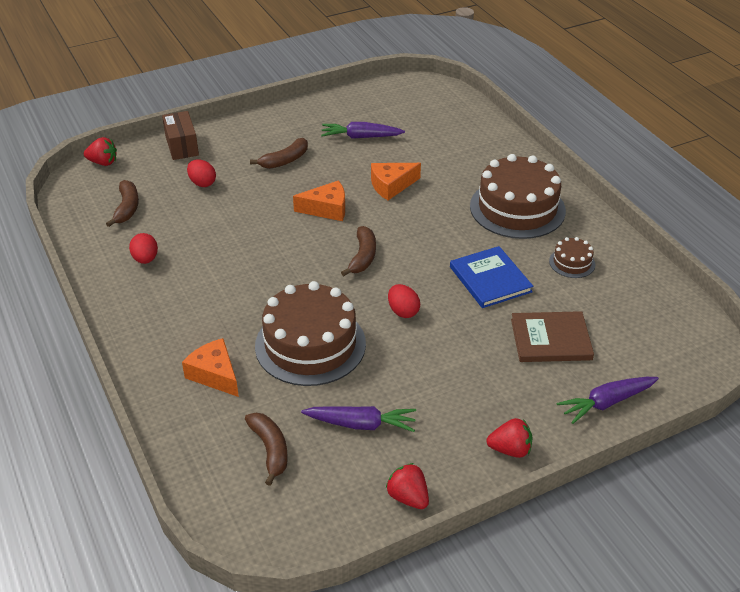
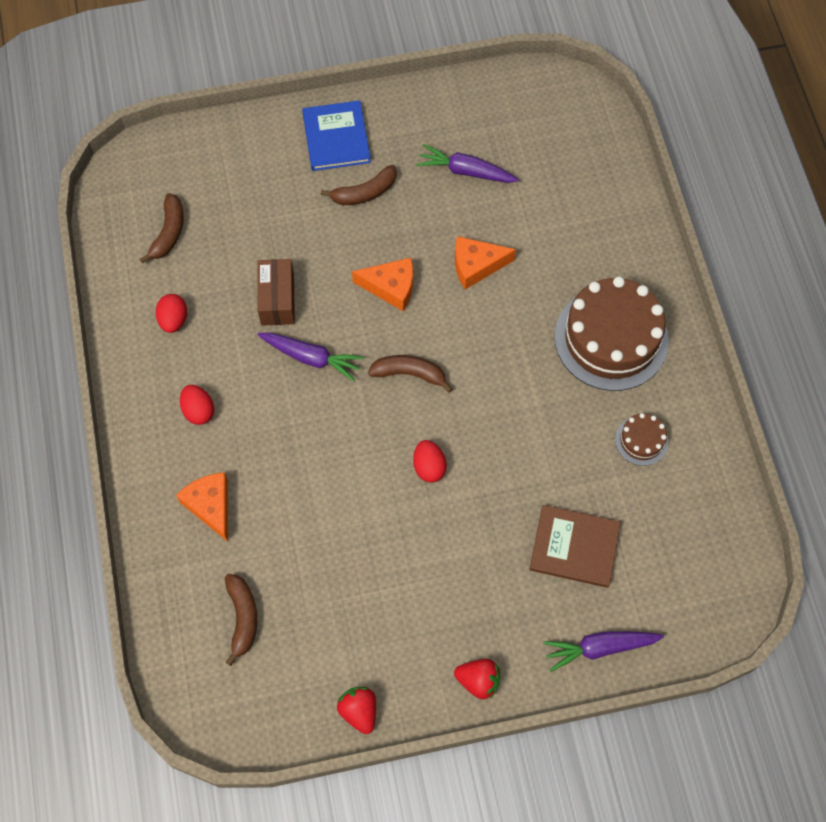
camera: 15 degrees right, 25 degrees up
red strawberry [84,137,117,166] -> none
brown box [162,111,199,160] -> brown box moved to [257,259,295,326]
red egg [187,159,216,187] -> red egg moved to [180,385,214,425]
brown cake [255,281,366,386] -> none
purple carrot [301,406,416,432] -> purple carrot moved to [257,332,364,381]
brown banana [341,226,376,276] -> brown banana turned 105 degrees counterclockwise [368,355,453,393]
blue book [450,246,533,308] -> blue book moved to [302,100,371,171]

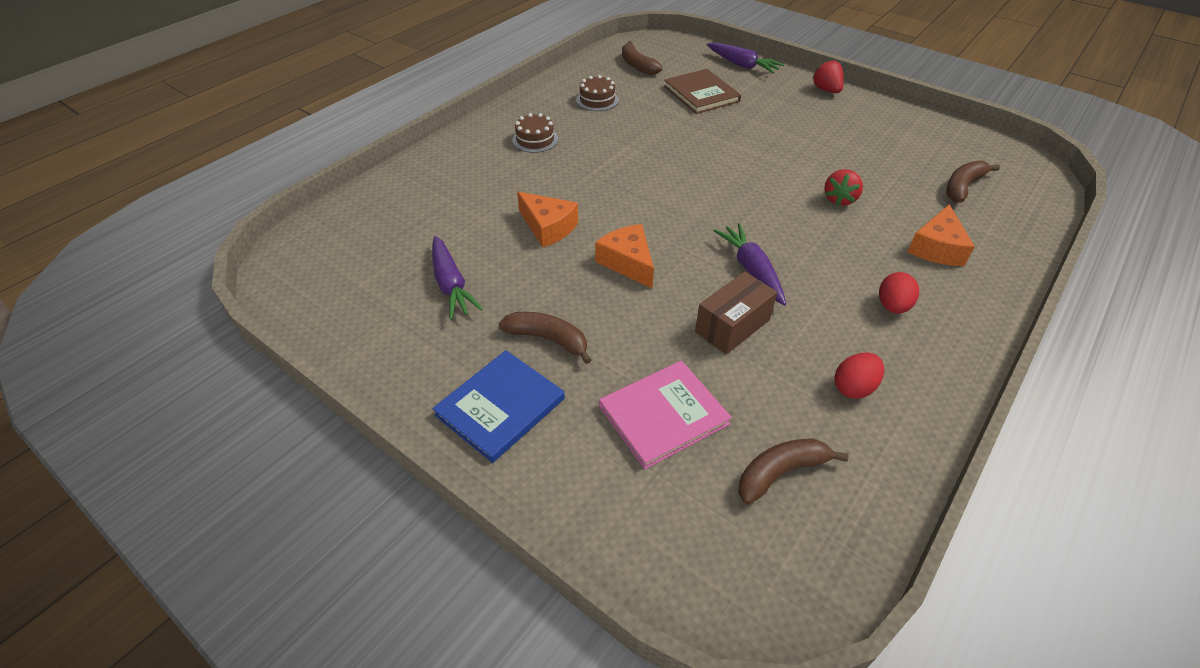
camera: 130 degrees left, 20 degrees down
red strawberry [337,687,376,734] -> red strawberry moved to [824,169,863,206]
brown banana [368,355,453,393] -> brown banana moved to [622,41,663,75]
red egg [413,440,447,483] -> none
brown cake [554,277,669,391] -> brown cake [512,113,558,153], size x0.45
none -> pink book [599,361,732,469]

